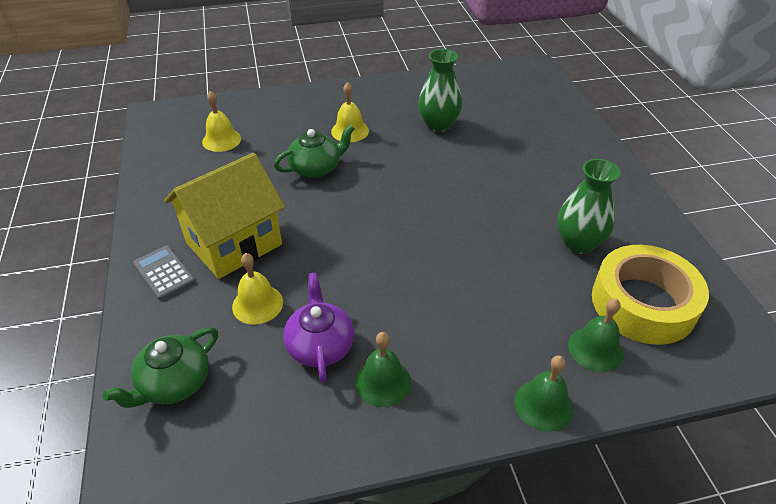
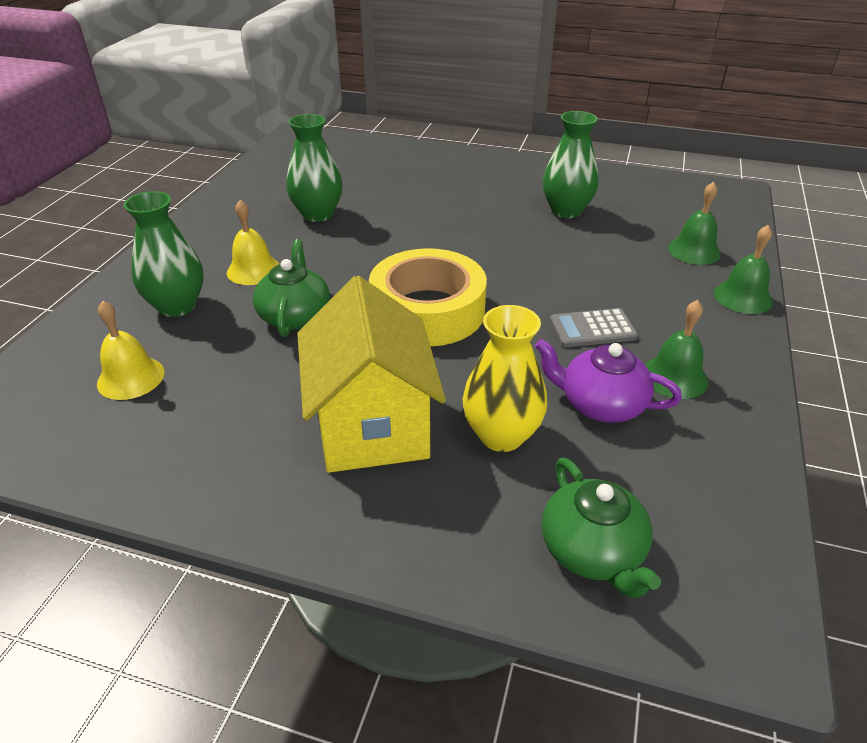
camera: 60 degrees left, 5 degrees down
grey calculator [133,246,195,300] -> grey calculator moved to [550,308,638,347]
yellow bell [232,253,283,325] -> yellow vase [463,305,547,452]
yellow tape [592,245,709,345] -> yellow tape moved to [369,248,487,346]
none -> green vase [124,191,204,317]

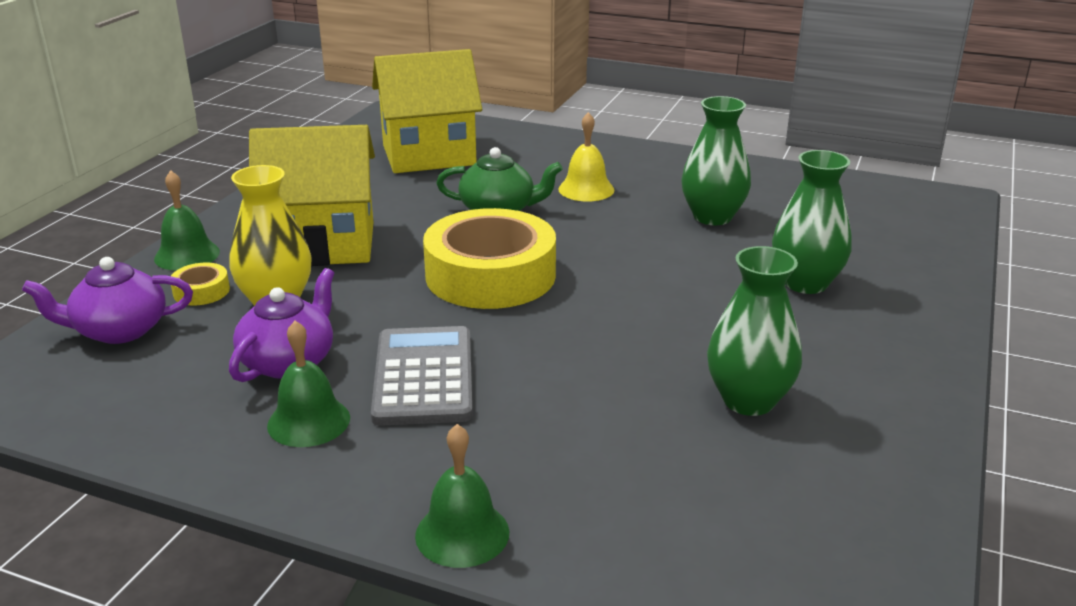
camera: 95 degrees right, 10 degrees down
yellow bell [97,301,164,400] -> yellow house [372,49,482,173]
green vase [124,191,204,317] -> green vase moved to [772,150,852,294]
green teapot [541,458,661,598] -> purple teapot [22,257,193,344]
grey calculator [550,308,638,347] -> grey calculator [371,326,473,426], size x1.54
green bell [668,182,721,265] -> green bell moved to [154,170,220,271]
none -> yellow tape [171,262,230,306]

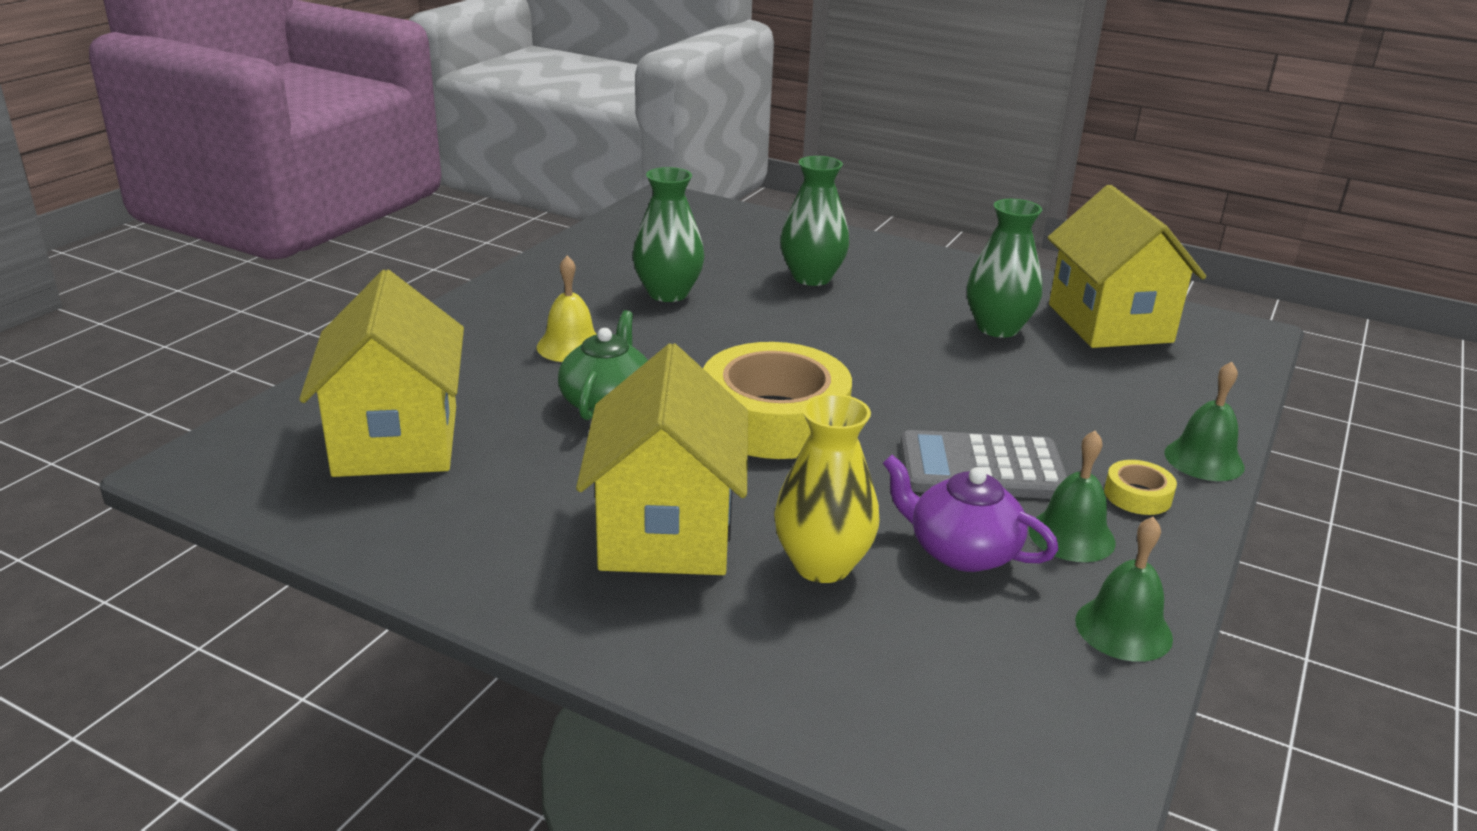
camera: 85 degrees left, 0 degrees up
purple teapot [22,257,193,344] -> none
green bell [154,170,220,271] -> green bell moved to [1075,517,1173,662]
yellow tape [171,262,230,306] -> yellow tape moved to [1104,460,1177,515]
none -> yellow house [1047,185,1206,348]

